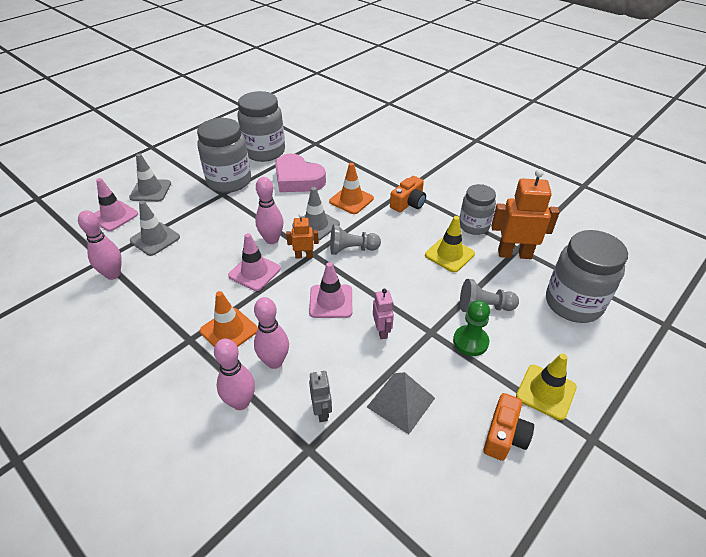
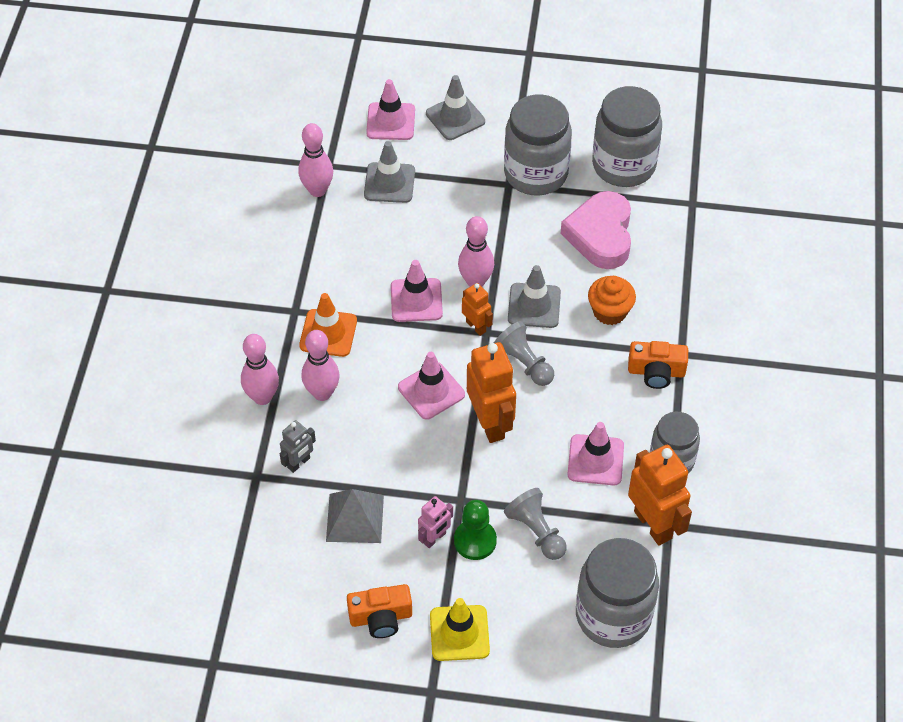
camera: 55 degrees right, 10 degrees up
orange traffic cone [329,163,374,214] -> orange cupcake [588,276,636,325]
pink robot [373,289,394,339] -> pink robot moved to [418,496,453,548]
yellow traffic cone [425,216,475,273] -> pink traffic cone [567,422,624,486]
none -> orange robot [467,342,516,443]

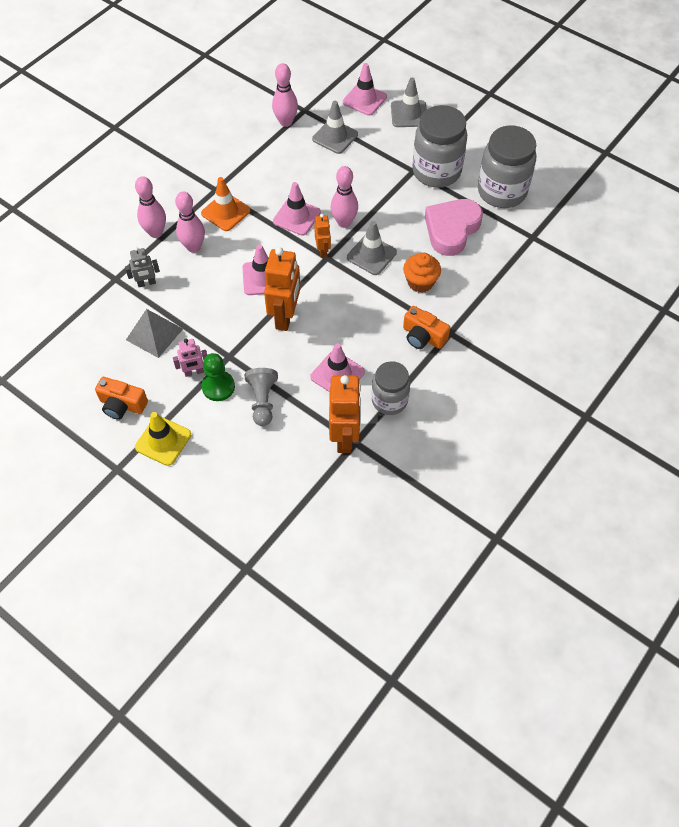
camera: 30 degrees right, 5 degrees up
grey pawn [494,321,554,386] -> none
grey jar [576,538,659,648] -> none

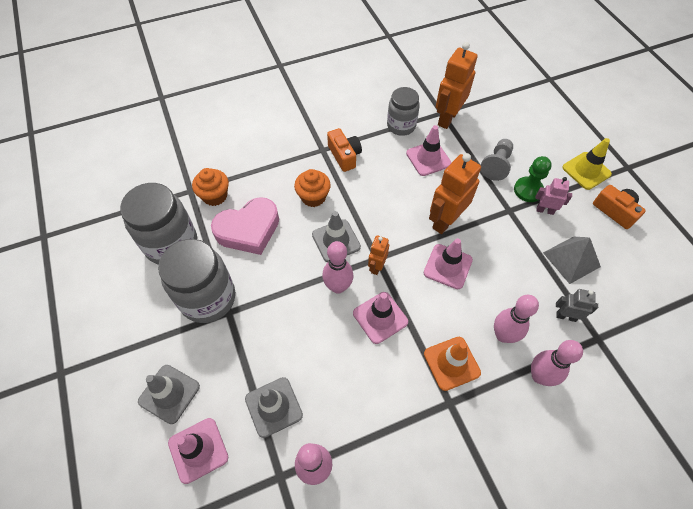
camera: 150 degrees left, 0 degrees up
none -> orange cupcake [192,168,229,206]

